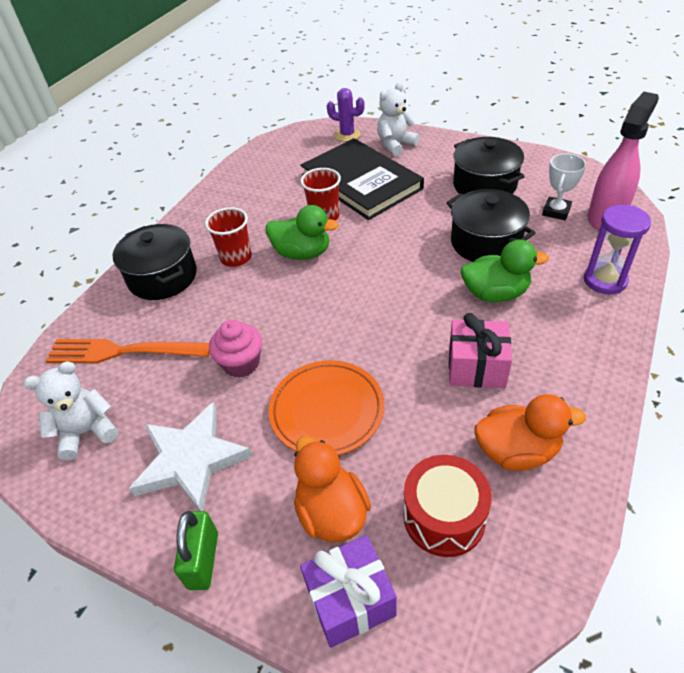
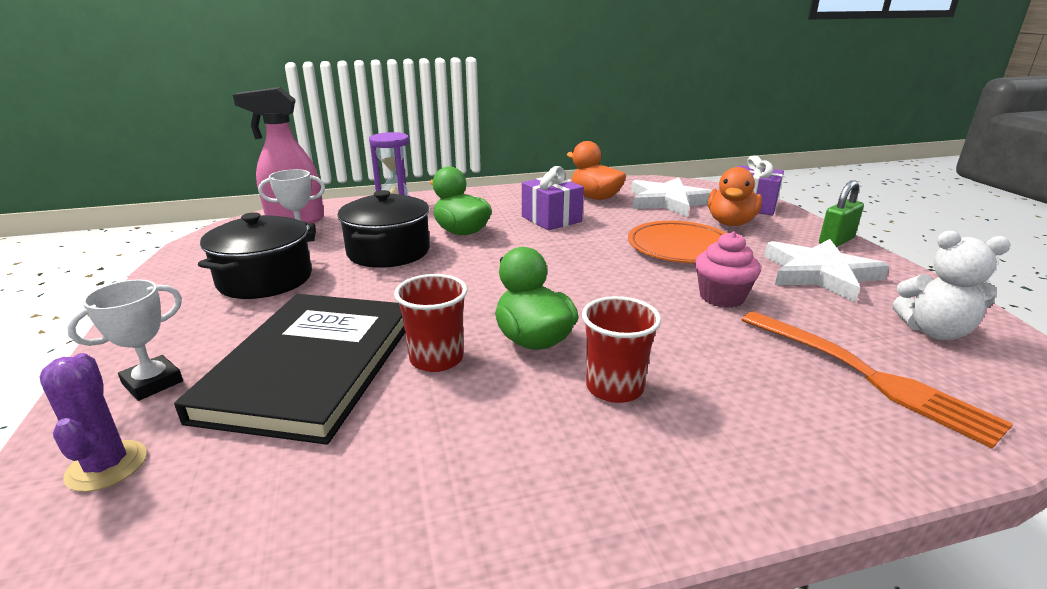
camera: 135 degrees left, 20 degrees down
black pot [112,224,197,300] -> none
white teddy bear [377,82,420,156] -> white trophy [67,279,183,401]
red drum [404,455,492,557] -> white star [631,177,712,217]
pink gift [449,313,512,388] -> purple gift [522,166,584,230]

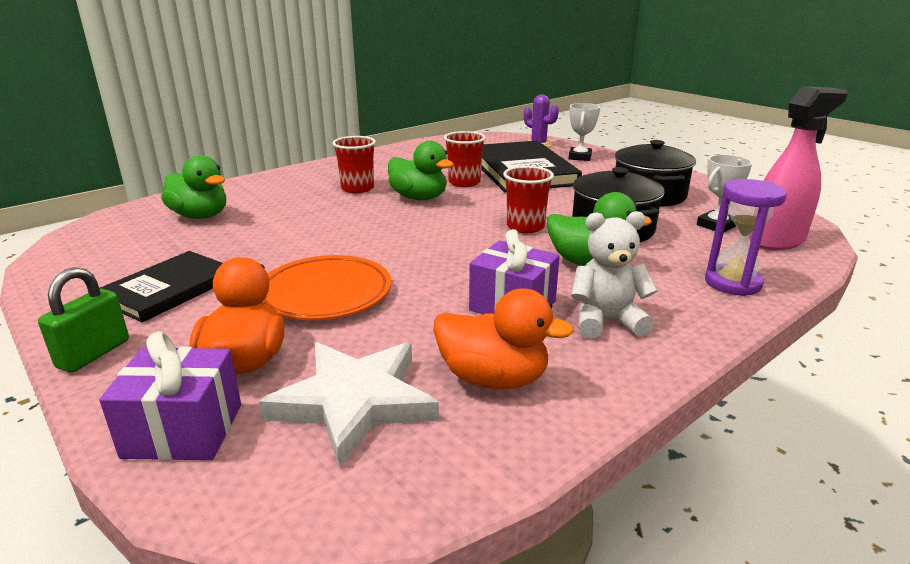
camera: 155 degrees right, 0 degrees up
pink cupcake [695,232,761,308] -> none
orange fork [741,311,1013,449] -> green duck [161,155,226,219]
white star [764,239,889,303] -> black book [100,251,223,323]
white teddy bear [893,231,1011,340] -> white teddy bear moved to [571,211,658,339]
none -> red cup [503,166,554,233]

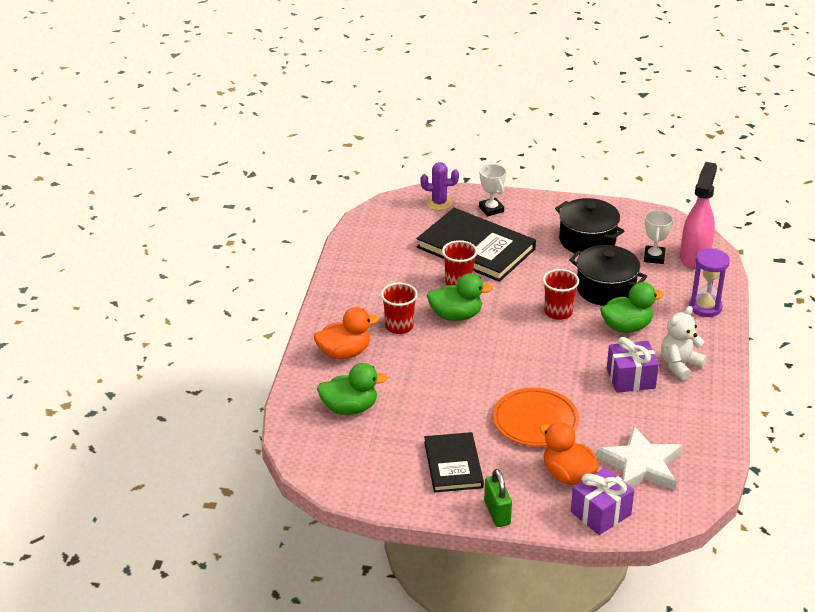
camera: 40 degrees left, 10 degrees up
orange duck [433,288,574,389] -> orange duck moved to [314,307,379,359]

